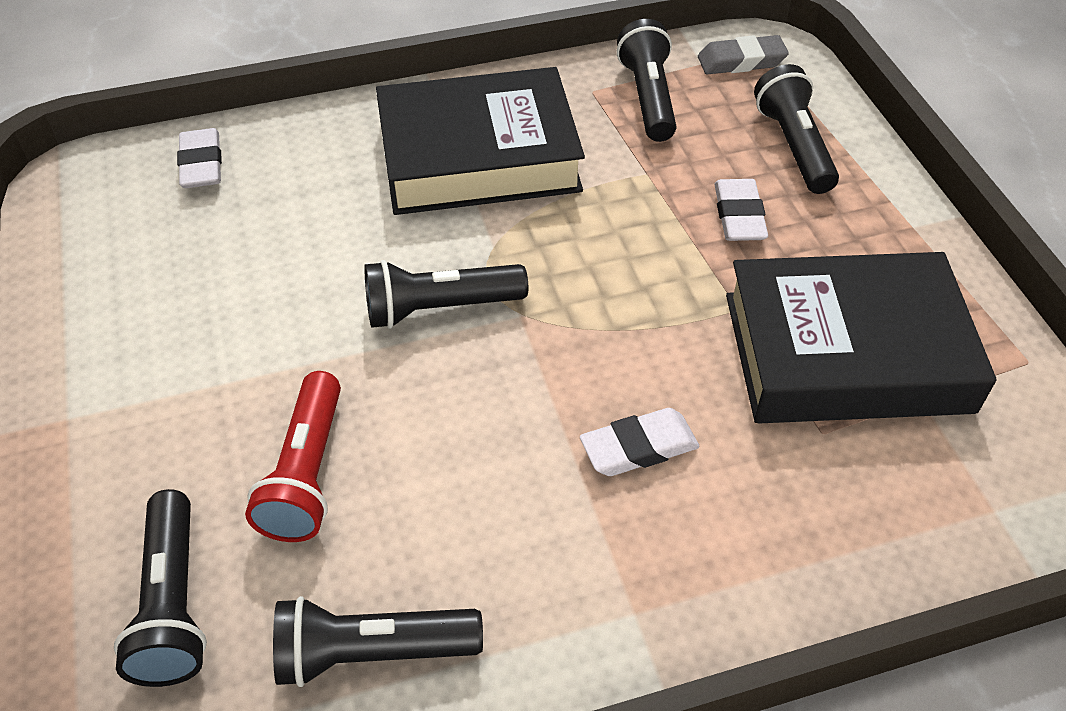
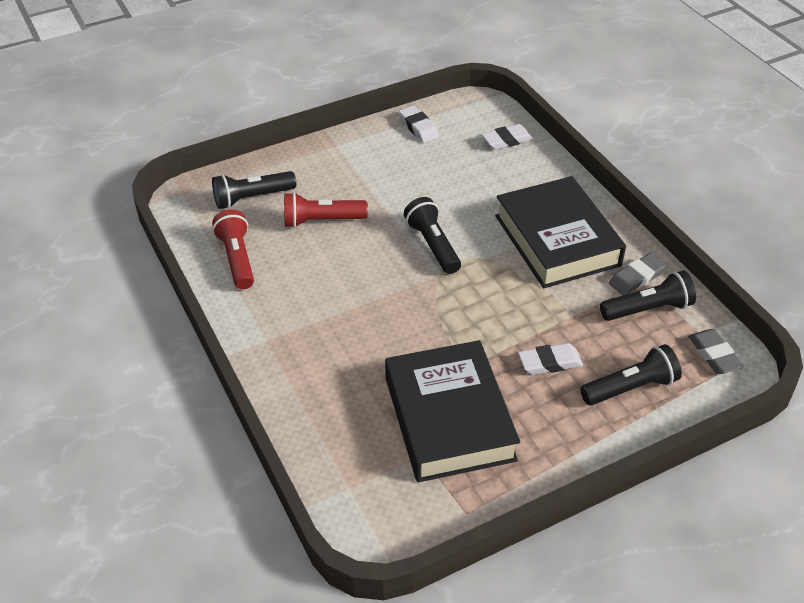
camera: 80 degrees right, 5 degrees down
black flashlight [273,596,483,687] -> red flashlight [212,209,254,289]
white eraser [580,408,699,476] -> white eraser moved to [398,105,439,143]
none -> grey eraser [609,253,666,296]

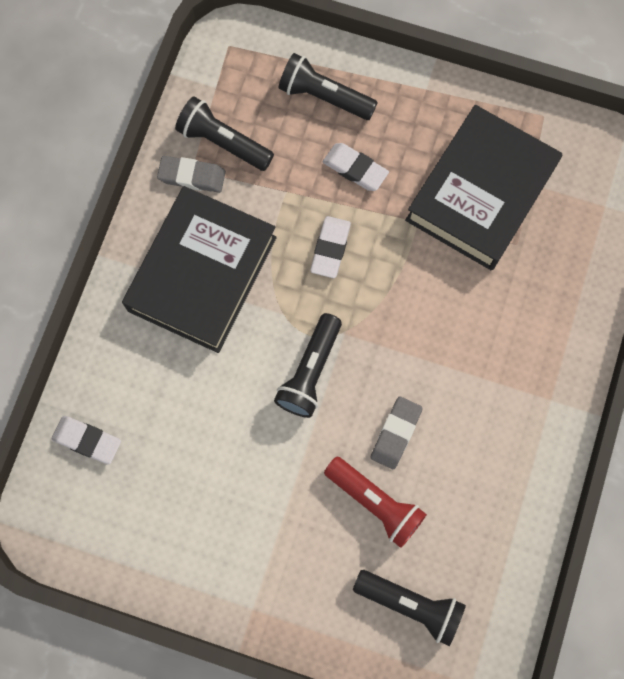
camera: 135 degrees left, 30 degrees up
red flashlight [212,209,254,289] -> none
white eraser [398,105,439,143] -> white eraser moved to [310,216,351,278]
grey eraser [688,329,744,374] -> grey eraser moved to [370,396,423,469]

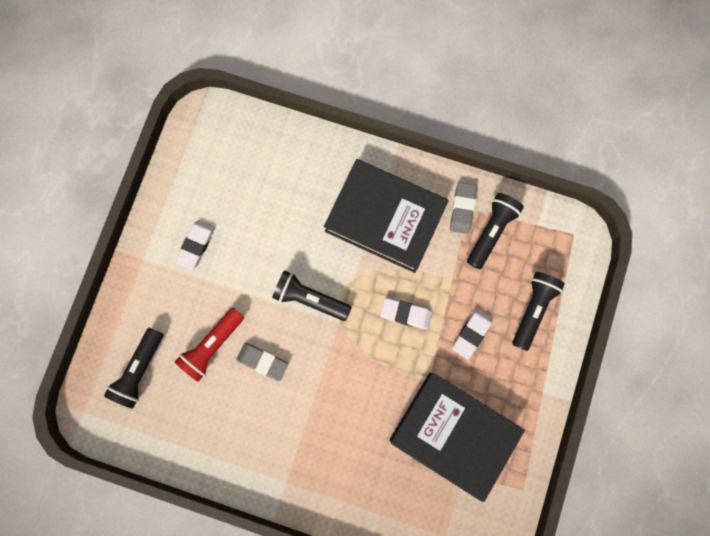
camera: 90 degrees right, 5 degrees up
white eraser [52,416,121,465] -> white eraser moved to [176,220,215,270]

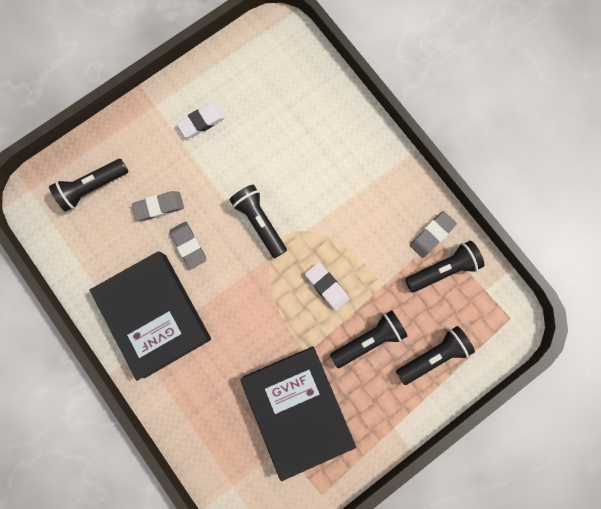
camera: 35 degrees right, 0 degrees up
red flashlight [175,308,244,382] -> grey eraser [132,191,184,221]
black book [324,159,449,273] -> black book moved to [90,251,211,381]
white eraser [452,308,493,359] -> black flashlight [330,310,408,368]

